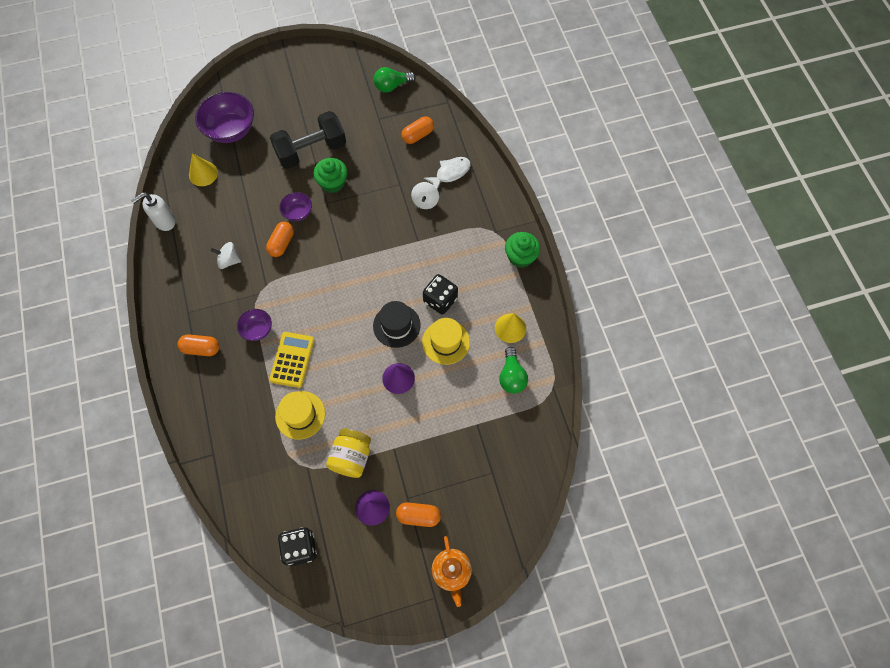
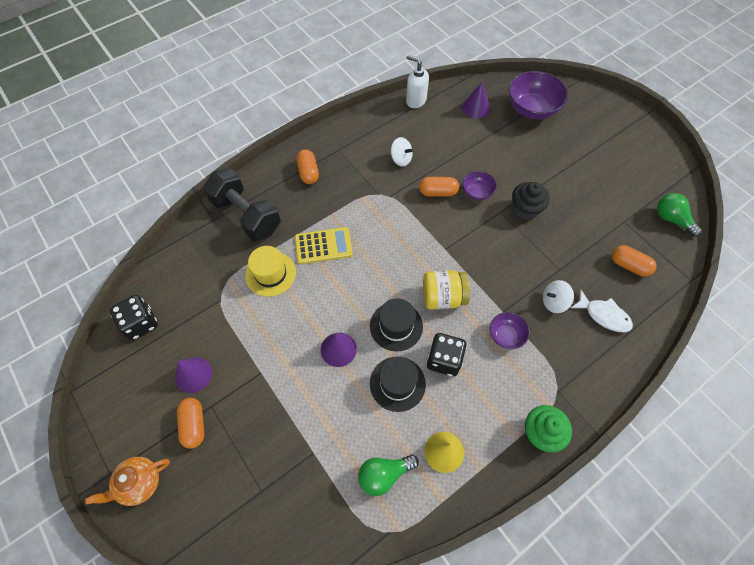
camera: 70 degrees right, 5 degrees down
yellow cone [189,153,218,186] -> purple cone [462,81,490,119]
white spinning top [211,242,241,269] -> white spinning top turned 135 degrees clockwise [391,137,414,167]
purple bowl [237,309,272,341] -> purple bowl moved to [490,312,530,349]
black dumbbell [270,111,346,169] -> black dumbbell moved to [203,168,281,241]
green cupcake [313,158,347,193] -> black cupcake [512,182,550,220]
yellow jar [326,429,371,478] -> yellow jar moved to [423,270,470,310]
yellow hat [422,318,470,365] -> black hat [370,357,426,412]

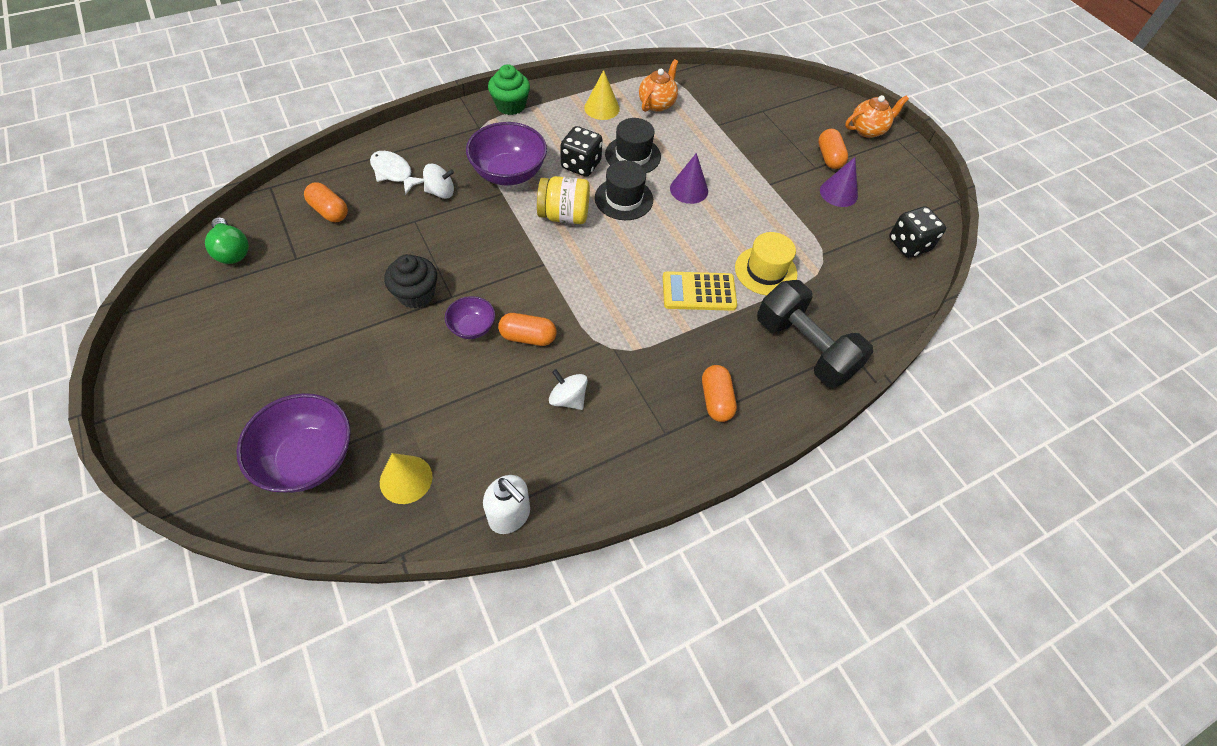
camera: 175 degrees left, 5 degrees down
green light bulb [358,454,419,496] -> orange teapot [639,59,678,112]
purple cone [462,81,490,119] -> yellow cone [380,453,433,504]
purple bowl [490,312,530,349] -> purple bowl [466,122,547,185], size x1.86

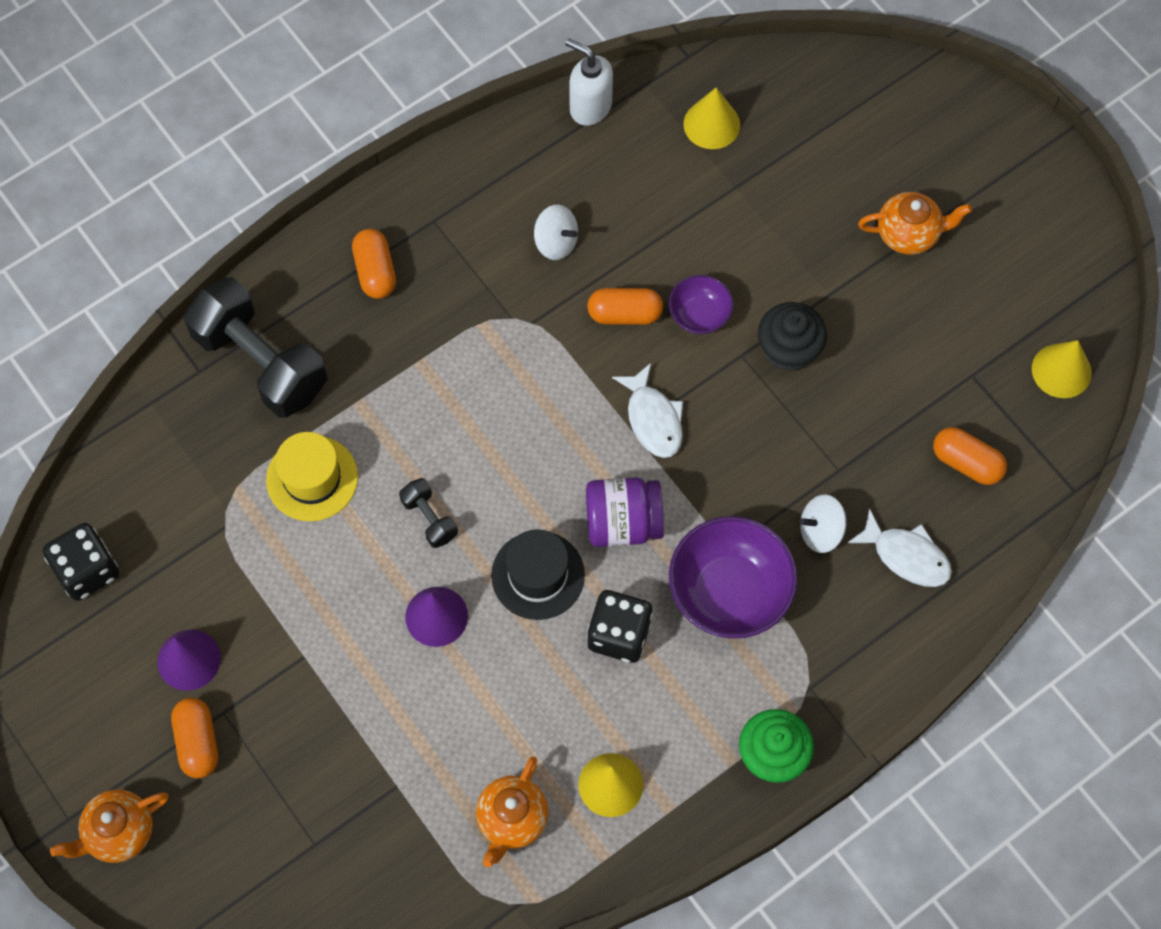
camera: 175 degrees right, 10 degrees up
green light bulb [205,217,249,264] -> yellow cone [1032,340,1092,398]
purple bowl [236,393,351,493] -> none
yellow jar [537,176,590,224] -> purple jar [586,478,664,547]
black hat [605,118,661,173] -> none
yellow calculator [663,271,737,311] -> none
none -> black dumbbell [399,478,458,548]
none -> white fish [612,363,683,458]
none -> orange teapot [858,192,972,255]

